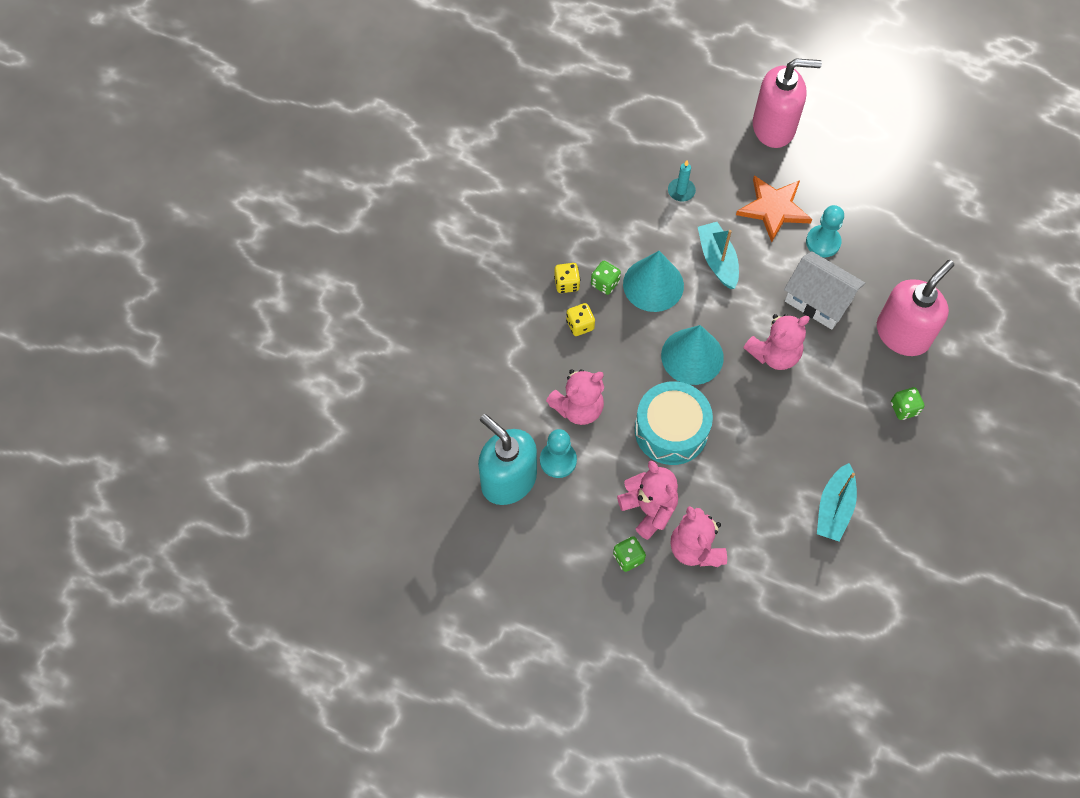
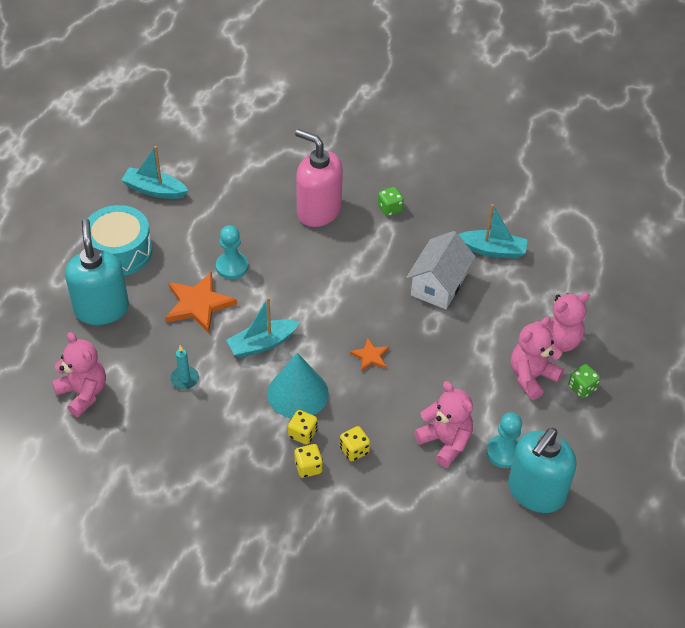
camera: 100 degrees left, 15 degrees down
green dice [591,261,621,295] -> yellow dice [288,410,318,445]
turquoise drum [635,381,713,465] -> turquoise drum moved to [88,205,152,276]
turquoise cone [661,325,724,385] -> orange star [350,337,390,372]
pink teddy bear [743,314,810,370] -> pink teddy bear moved to [52,332,106,417]
pink soap dispenser [753,58,822,148] -> turquoise soap dispenser [65,219,129,325]
white house [784,251,865,330] -> white house moved to [406,231,476,309]
none -> turquoise boat [121,146,188,199]

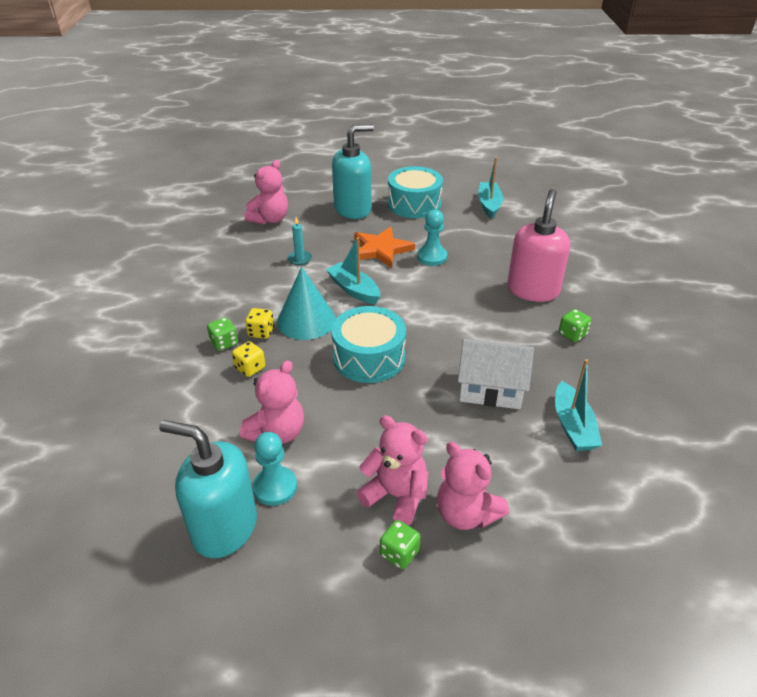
camera: 75 degrees right, 10 degrees down
yellow dice [295,444,323,478] -> green dice [207,317,238,351]
orange star [350,337,390,372] -> turquoise drum [331,306,406,383]

